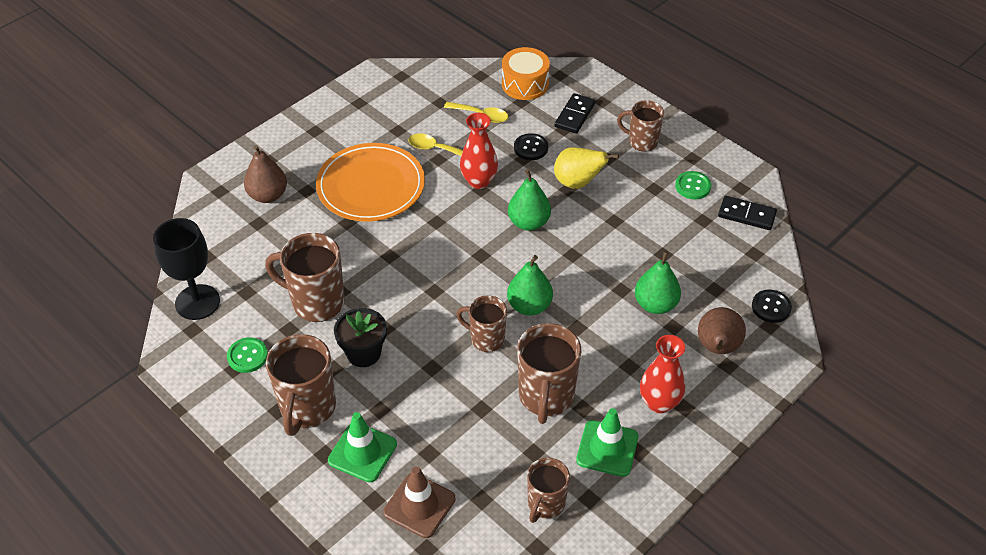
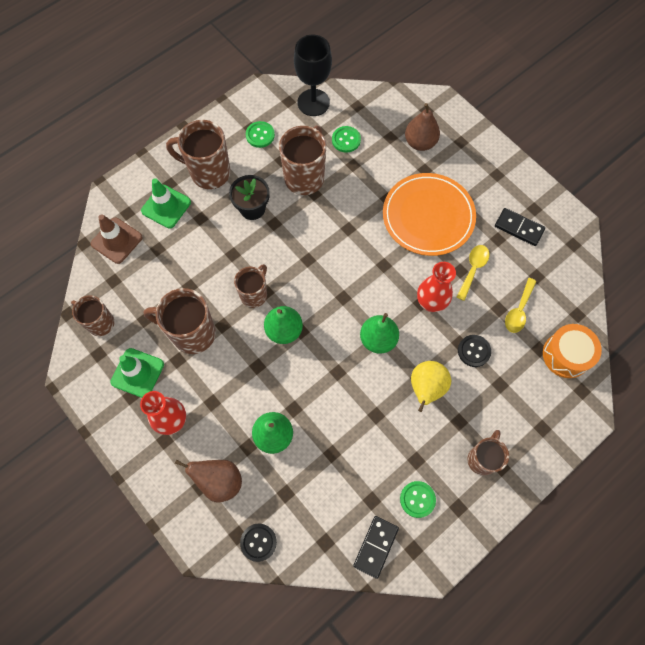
camera: 95 degrees right, 20 degrees up
black domino [555,93,595,134] -> black domino moved to [495,208,545,246]
none -> green button [332,126,361,153]

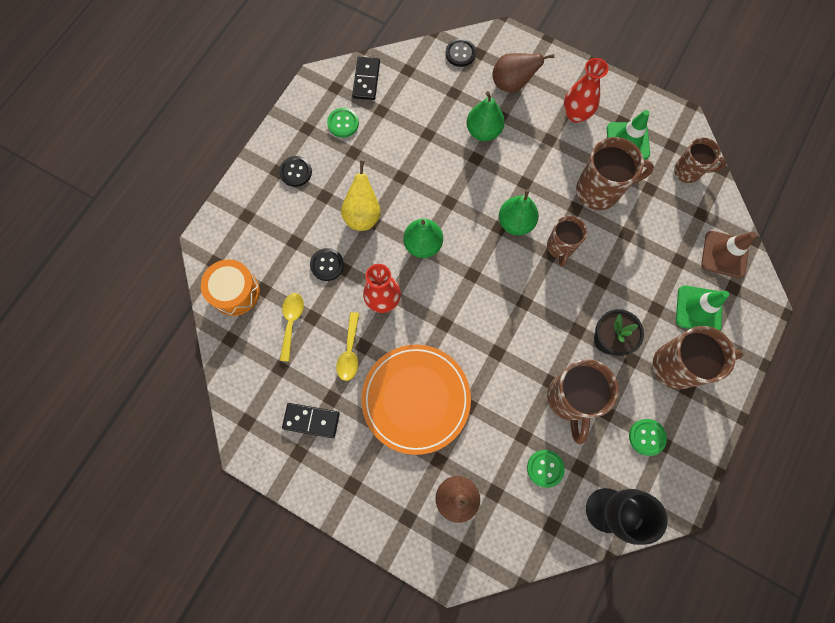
camera: 160 degrees right, 5 degrees up
brown mug [467,430,509,476] -> black button [279,156,312,187]

